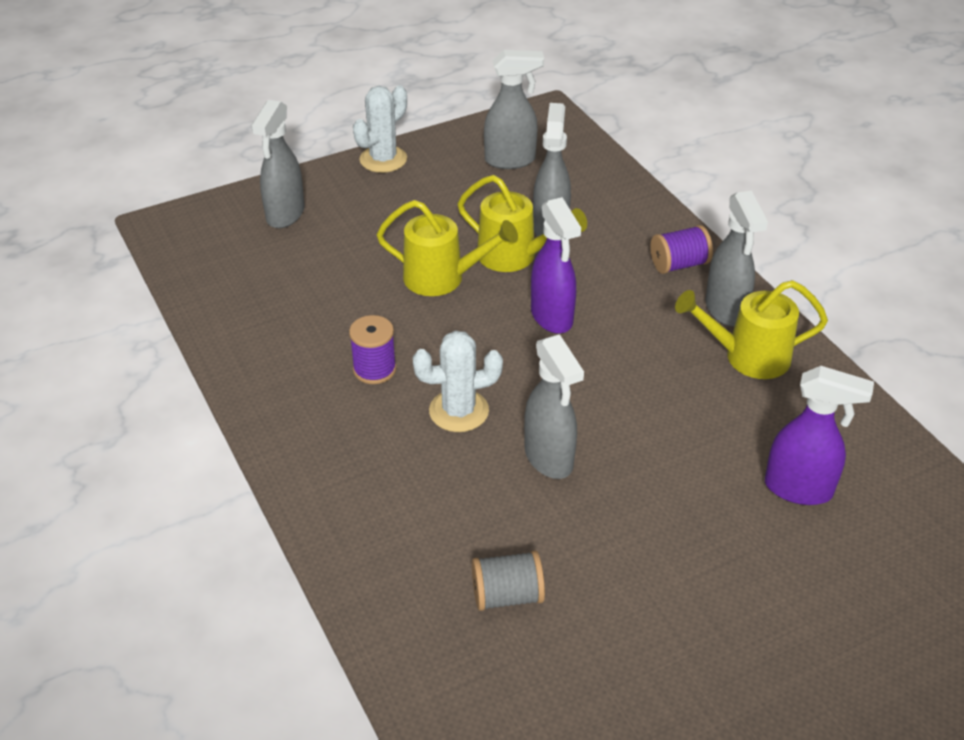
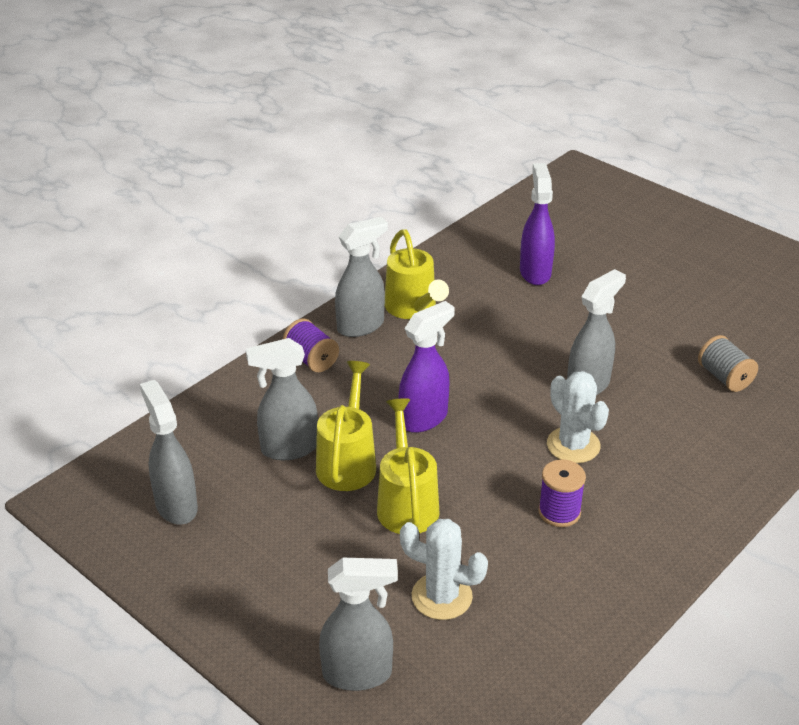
camera: 110 degrees left, 5 degrees down
white cactus [353,85,407,173] -> white cactus moved to [400,519,488,620]

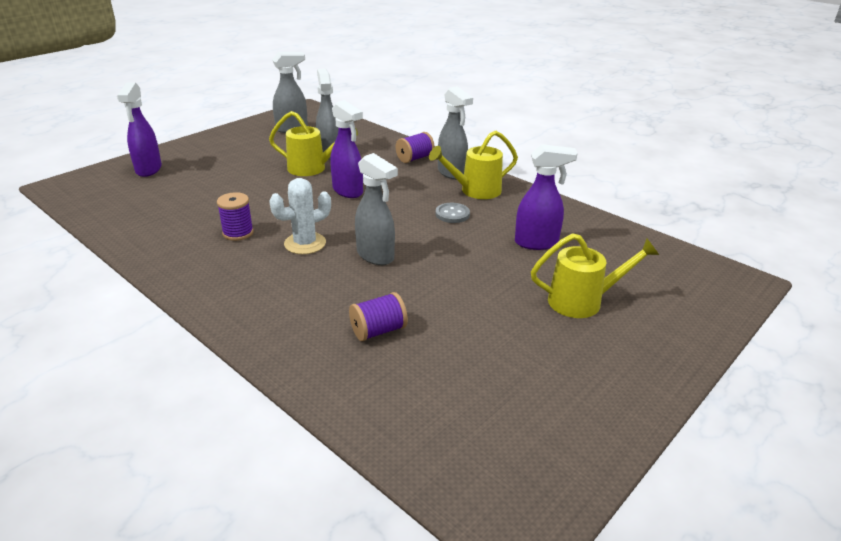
camera: 90 degrees right, 5 degrees down
grey spray bottle [319,558,398,691] -> purple spray bottle [117,83,162,177]
yellow watering can [377,398,440,534] -> yellow watering can moved to [531,233,659,318]
white cactus [400,519,488,620] -> none
grey spool [698,335,758,392] -> purple spool [349,292,408,341]
none -> grey button [436,203,470,223]

